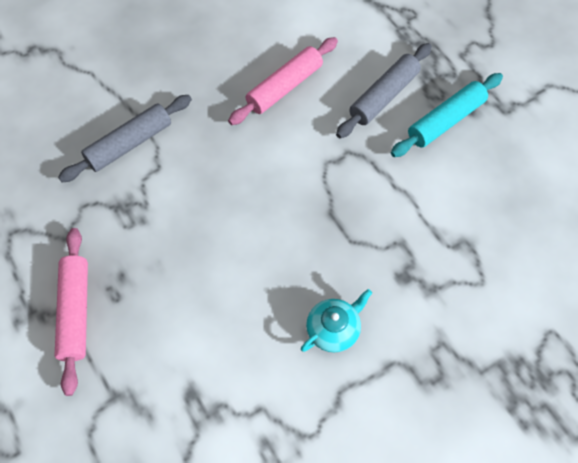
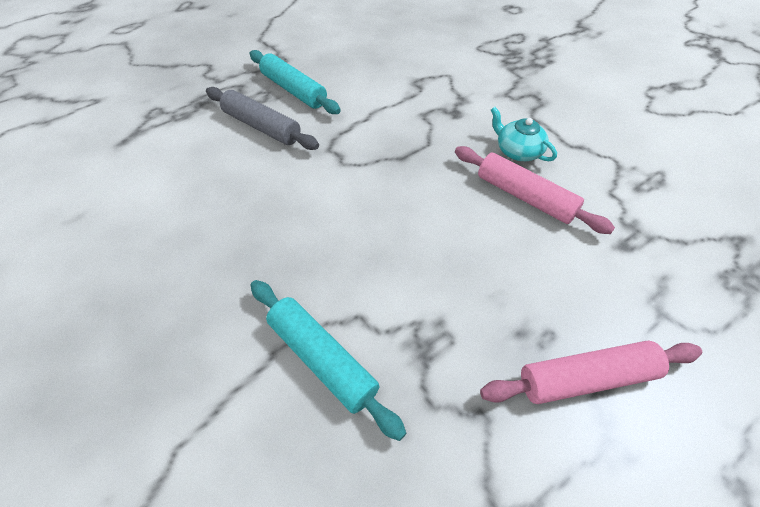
camera: 95 degrees left, 10 degrees down
grey rolling pin [58,95,192,182] -> turquoise rolling pin [251,280,406,441]
pink rolling pin [228,37,338,125] -> pink rolling pin moved to [455,146,615,234]

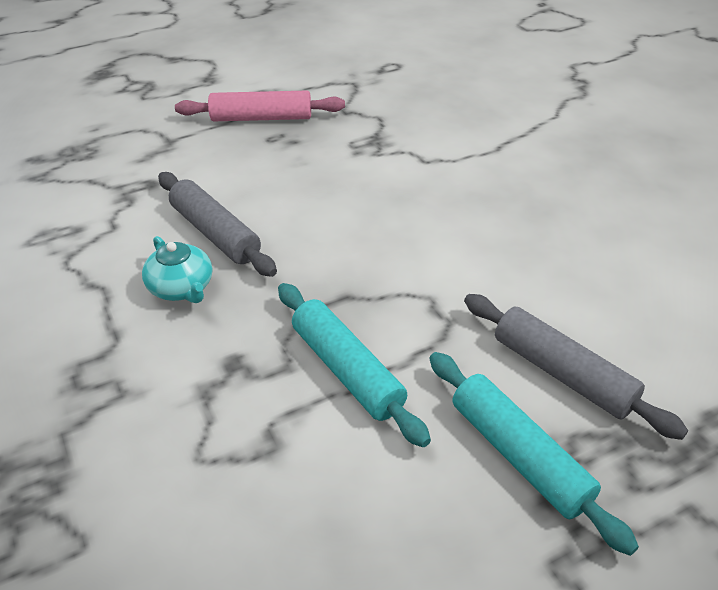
camera: 170 degrees left, 10 degrees down
turquoise rolling pin [251,280,406,441] -> turquoise rolling pin moved to [278,283,431,447]
pink rolling pin [455,146,615,234] -> grey rolling pin [158,172,277,277]

